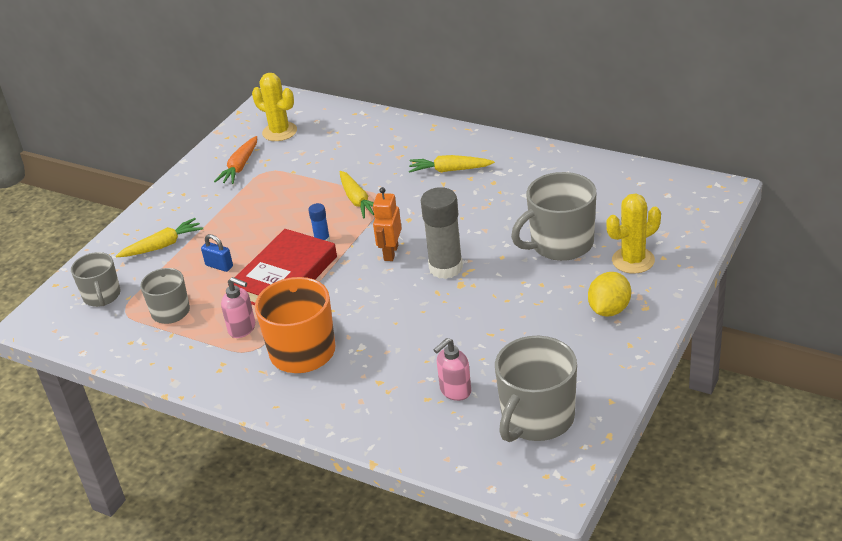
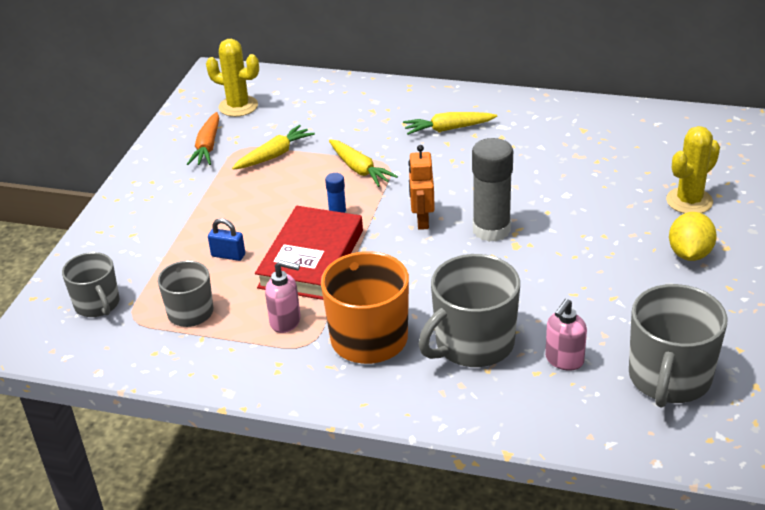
camera: 15 degrees left, 0 degrees up
yellow carrot [116,218,203,257] -> yellow carrot moved to [232,125,315,170]
grey mug [511,172,596,261] -> grey mug moved to [419,254,520,367]

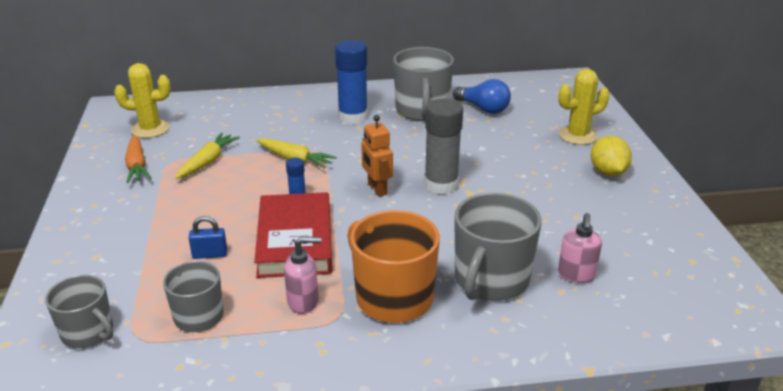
camera: 25 degrees left, 5 degrees down
yellow carrot [403,112,497,135] -> blue glue stick [335,40,368,124]
grey mug [629,284,728,408] -> grey mug moved to [393,47,454,121]
yellow cactus [666,126,720,213] -> yellow cactus turned 45 degrees clockwise [558,69,610,145]
none -> blue light bulb [453,79,511,114]

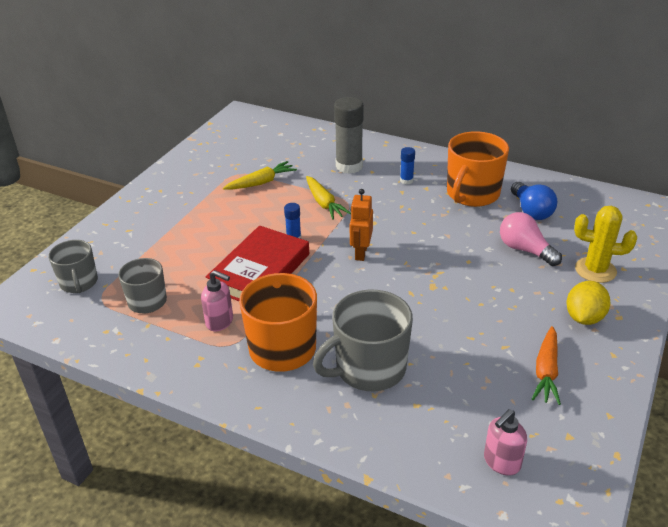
camera: 35 degrees right, 5 degrees up
yellow cactus [114,63,171,138] -> none
orange carrot [125,135,151,183] -> orange carrot moved to [532,326,561,405]
blue padlock [189,216,227,259] -> none
blue glue stick [335,40,368,124] -> blue glue stick [400,147,415,184], size x0.48
grey mug [393,47,454,121] -> orange mug [447,131,509,207]
grey glue stick [424,98,463,195] -> grey glue stick moved to [334,97,364,174]
pink soap dispenser [558,213,602,283] -> pink soap dispenser moved to [484,409,527,476]
none -> pink light bulb [500,212,562,266]

